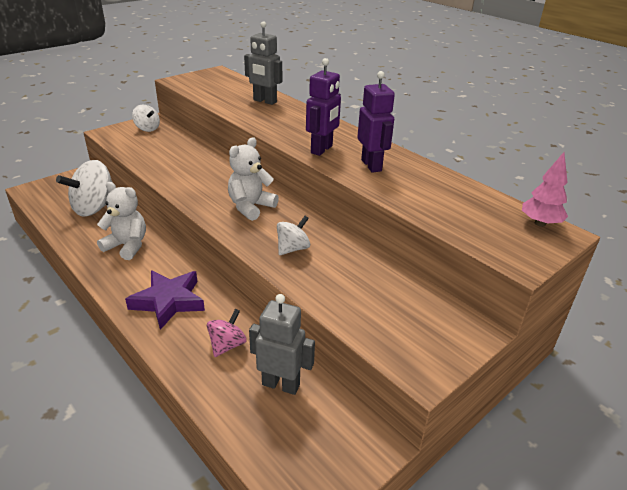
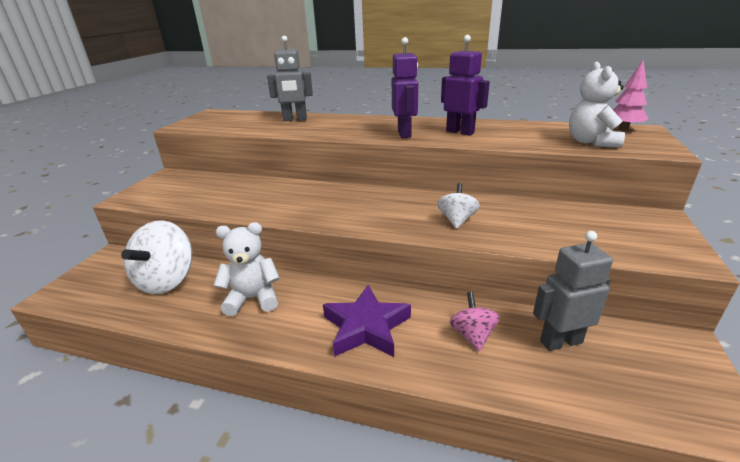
camera: 30 degrees left, 5 degrees down
white spinning top [132,105,160,132] -> none
white teddy bear [228,137,279,221] -> white teddy bear moved to [569,62,625,148]

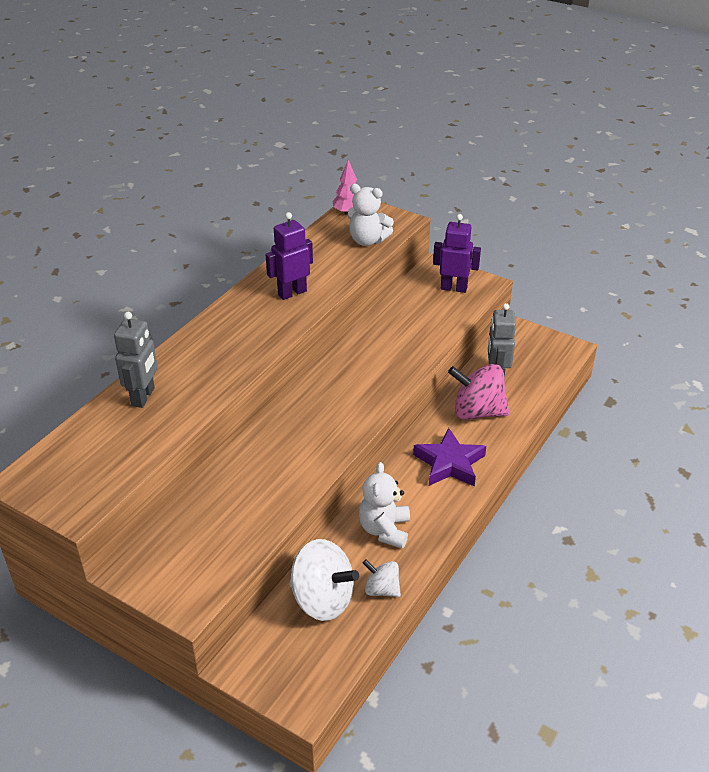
camera: 75 degrees left, 10 degrees up
purple robot [392,37,418,138] -> purple robot moved to [433,214,481,293]
white spinning top [437,183,480,229] -> white spinning top moved to [363,559,401,597]
pink spinning top [450,291,500,352] -> pink spinning top [448,364,509,420], size x1.82

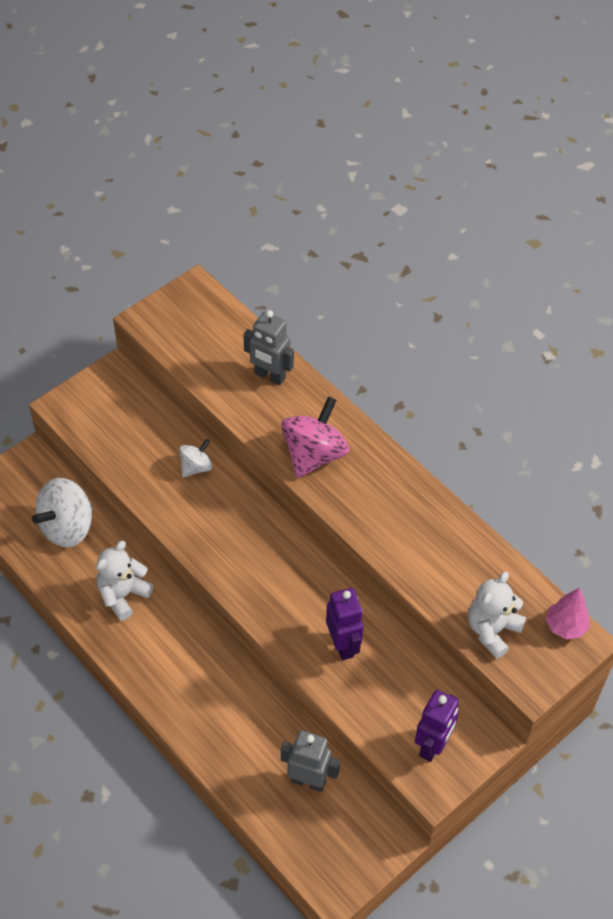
camera: 105 degrees right, 15 degrees up
purple robot [265,212,313,300] -> purple robot moved to [326,588,364,660]
white teddy bear [359,462,410,549] -> white teddy bear turned 75 degrees counterclockwise [96,541,154,621]
white spinning top [363,559,401,597] -> white spinning top moved to [179,439,213,477]
purple star [413,428,486,487] -> none
pink spinning top [448,364,509,420] -> pink spinning top moved to [281,396,349,478]

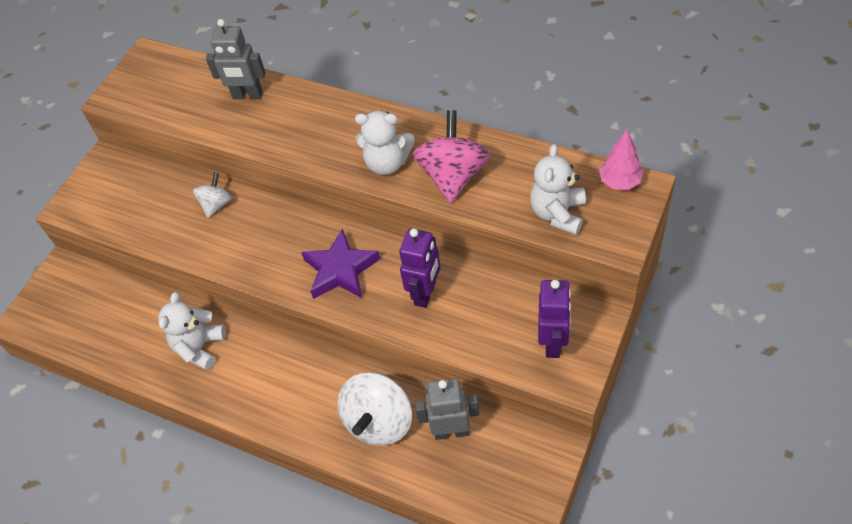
camera: 15 degrees left, 0 degrees up
white spinning top [32,478,93,548] -> white spinning top moved to [337,372,412,446]
pink spinning top [281,396,349,478] -> pink spinning top moved to [412,110,490,203]
purple robot [326,588,364,660] -> purple robot turned 60 degrees clockwise [399,228,440,308]
none -> purple star [301,228,380,299]
none -> white teddy bear [355,110,415,175]

